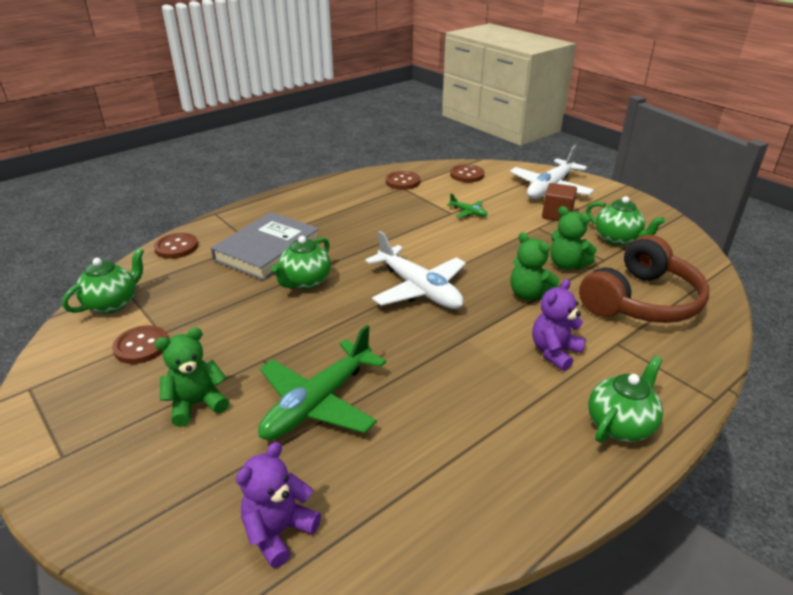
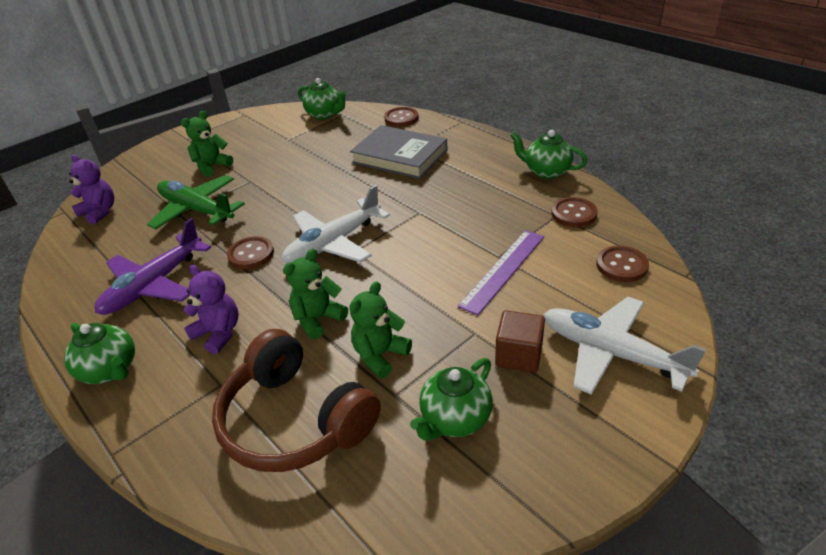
camera: 90 degrees right, 5 degrees up
brown button [112,325,168,364] -> brown button moved to [227,236,274,269]
green teddy bear [155,328,229,427] -> green teddy bear turned 105 degrees counterclockwise [181,111,233,177]
green teapot [272,236,331,289] -> green teapot moved to [510,130,587,179]
green plane [447,194,488,218] -> purple ruler [458,230,544,315]
none -> purple plane [95,218,211,315]

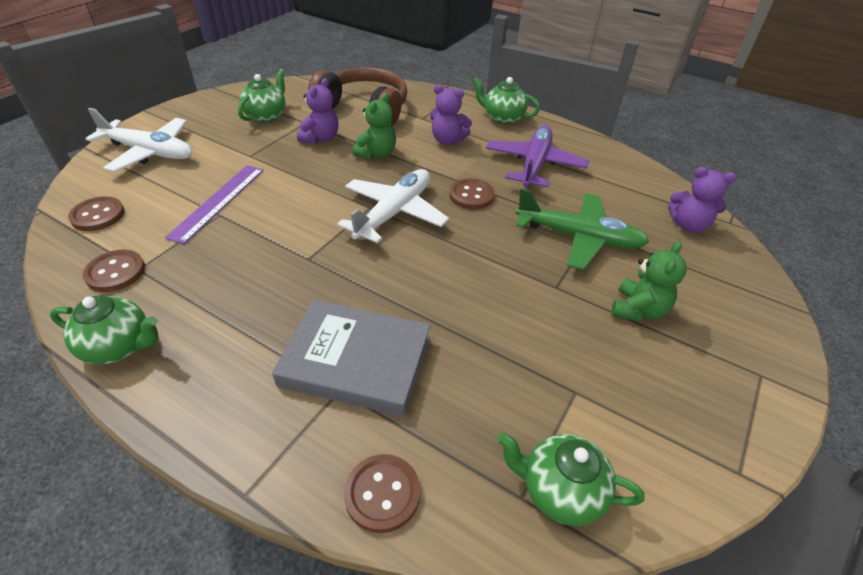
camera: 160 degrees right, 5 degrees up
green teddy bear [349,281,412,378] -> purple teddy bear [297,78,338,144]
brown cube [495,310,545,373] -> none

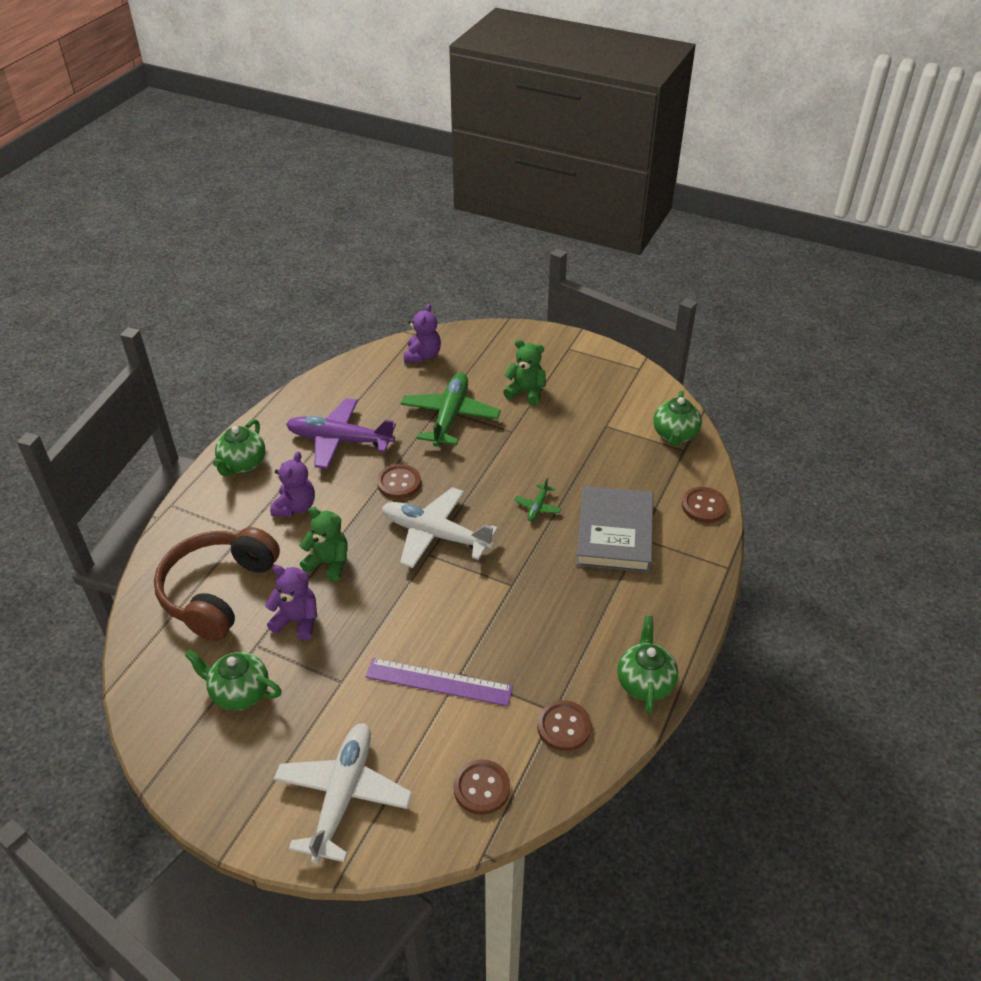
camera: 95 degrees left, 0 degrees up
none -> green plane [514,478,562,521]

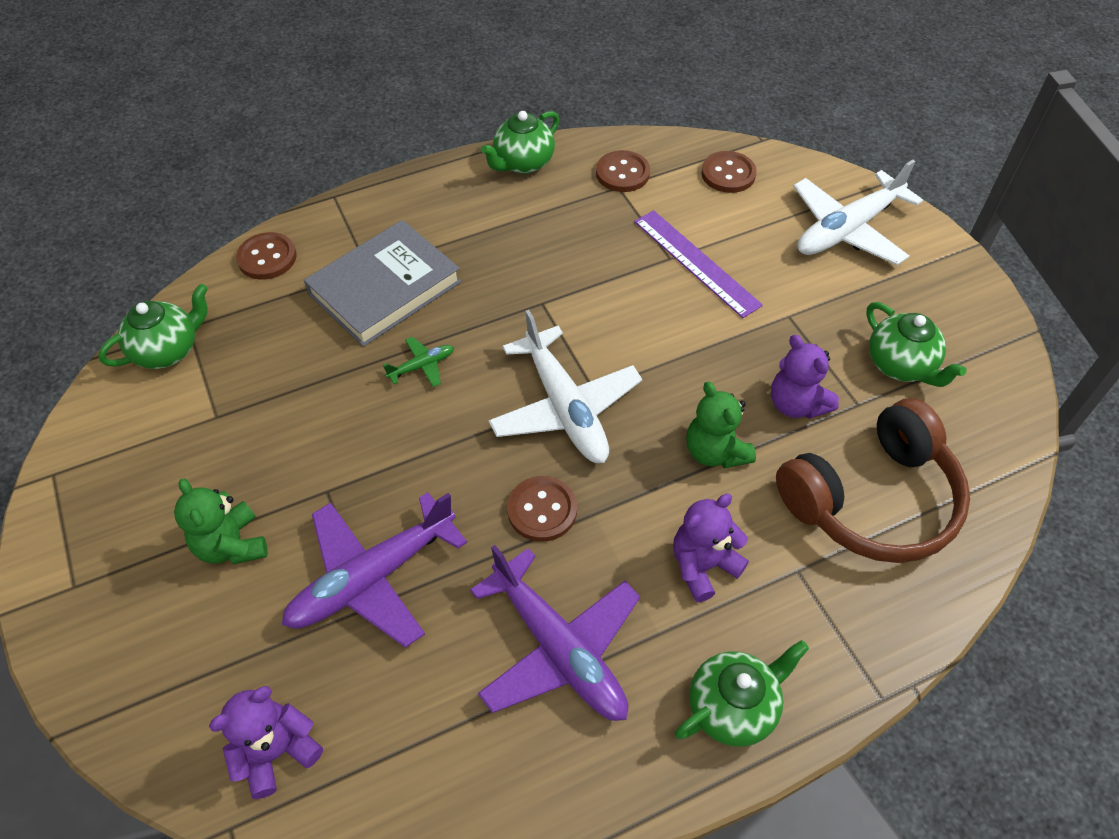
camera: 140 degrees left, 10 degrees up
green plane [401,372,501,447] -> purple plane [282,492,467,648]

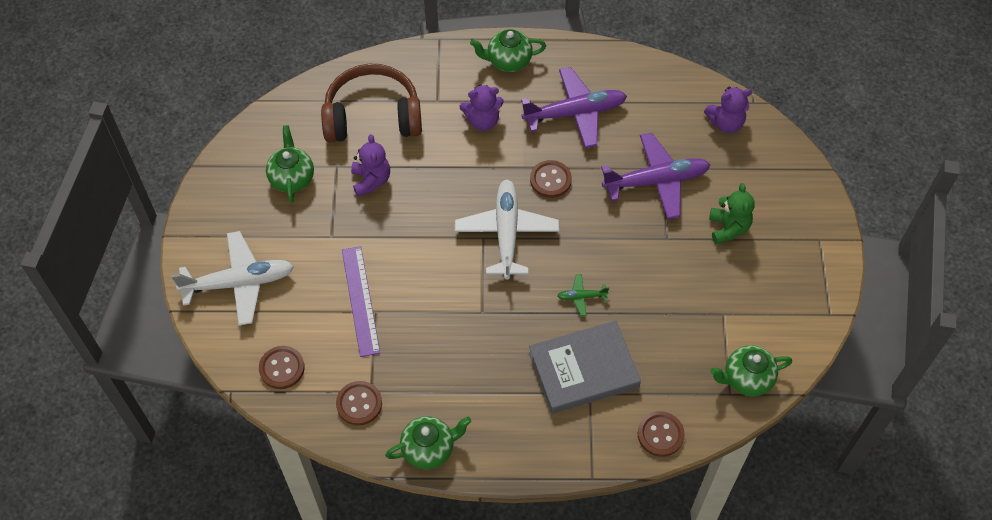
camera: 155 degrees left, 5 degrees up
purple plane [470,545,640,721] -> purple plane turned 90 degrees clockwise [521,67,627,148]
green teddy bear [686,382,756,468] -> none

